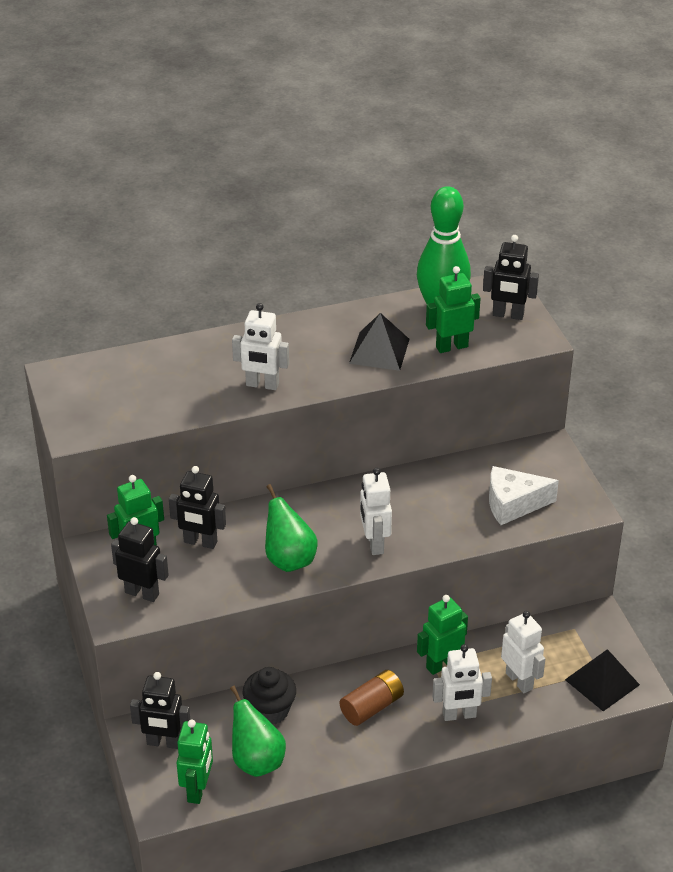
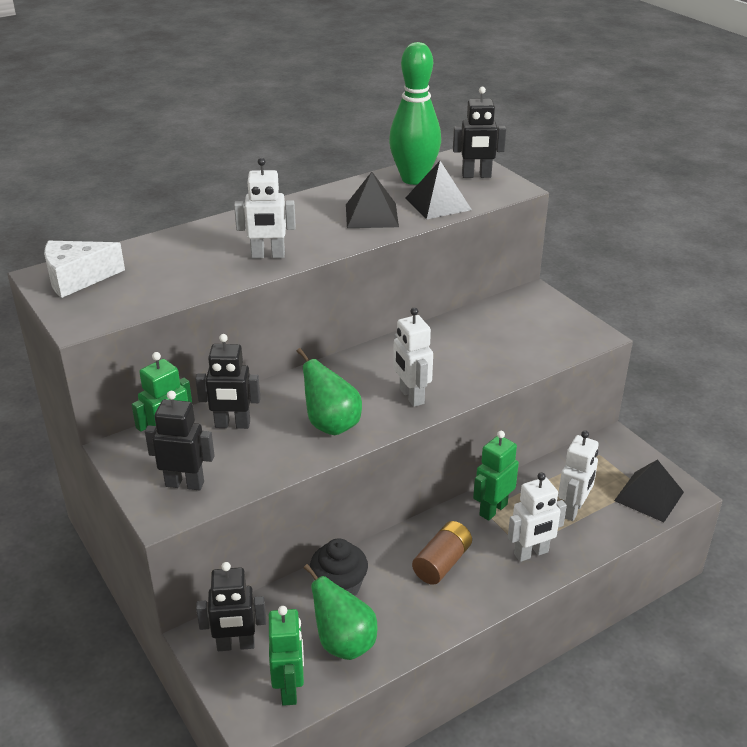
camera: 15 degrees left, 5 degrees down
green robot [426,266,481,353] -> black pyramid [405,161,472,220]
white cheese [489,466,559,525] -> white cheese moved to [44,241,125,298]
white robot [501,611,545,693] -> white robot turned 75 degrees clockwise [558,430,599,521]

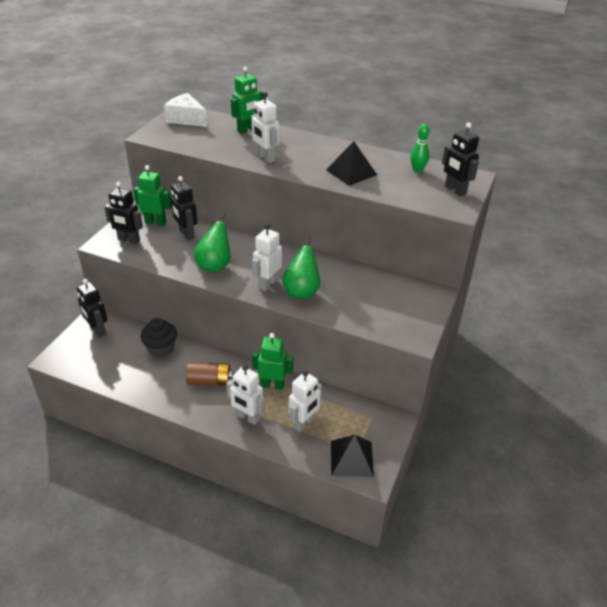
camera: 55 degrees right, 5 degrees up
black robot [145,391,215,490] -> black robot turned 135 degrees clockwise [104,182,143,244]
green robot [269,606,304,706] -> green robot moved to [231,66,264,134]
green pear [304,564,377,660] -> green pear moved to [282,236,320,299]
green bowling pin [389,42,441,185] -> green bowling pin [410,124,430,173], size x0.48
black pyramid [405,161,472,220] -> none
white robot [558,430,599,521] -> white robot turned 45 degrees counterclockwise [289,370,322,432]

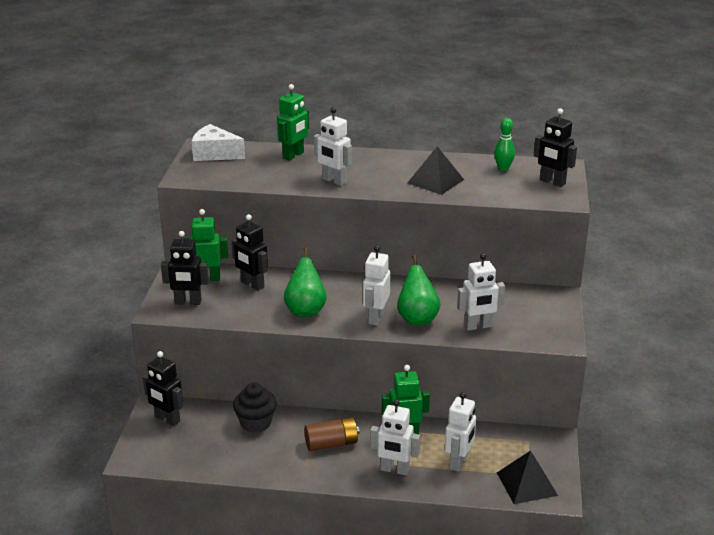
camera: 15 degrees left, 10 degrees down
none -> white robot [457,253,505,331]

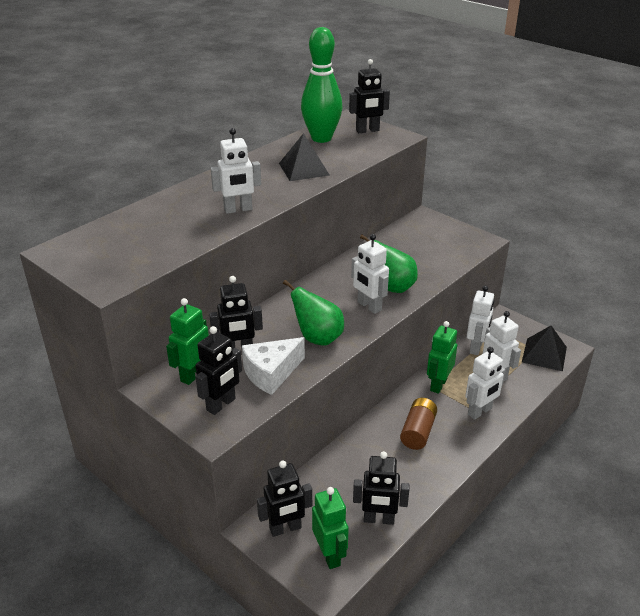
camera: 55 degrees left, 5 degrees up
white cheese [192,124,245,161] -> white cheese moved to [242,337,305,395]
black cupcake [233,383,277,433] -> none
green robot [277,84,309,160] -> green robot moved to [312,487,349,569]
white robot [457,253,505,331] -> white robot moved to [467,285,494,355]
green bowling pin [494,118,515,171] -> green bowling pin [301,27,342,143], size x2.10
none -> black robot [353,451,410,525]

